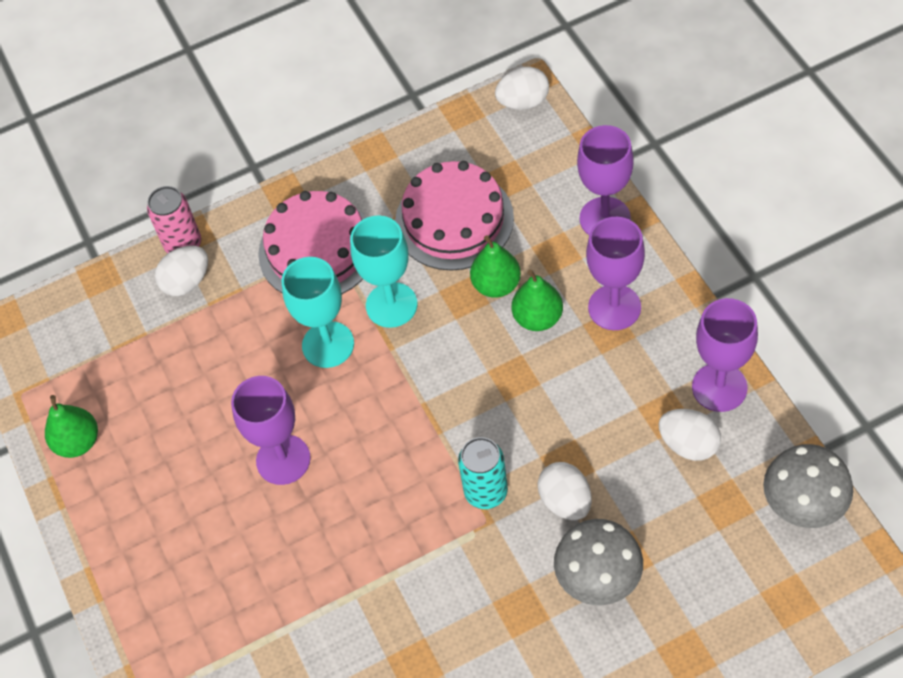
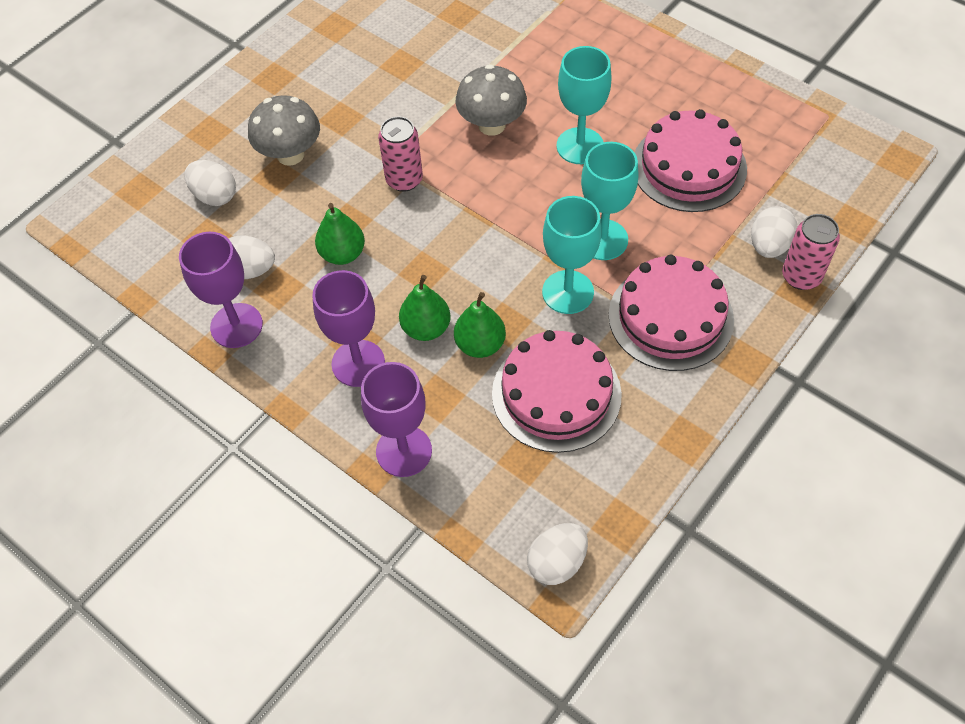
camera: 150 degrees right, 0 degrees up
green pear [45,395,98,458] -> green pear moved to [315,203,365,265]
purple goblet [231,376,311,485] -> turquoise goblet [556,46,612,164]
turquoise can [458,437,508,509] -> pink can [378,116,423,192]
white egg [538,462,592,520] -> white egg moved to [184,160,236,206]
grey mushroom [763,444,853,528] -> grey mushroom moved to [455,64,527,136]
none -> pink cake [635,109,747,212]

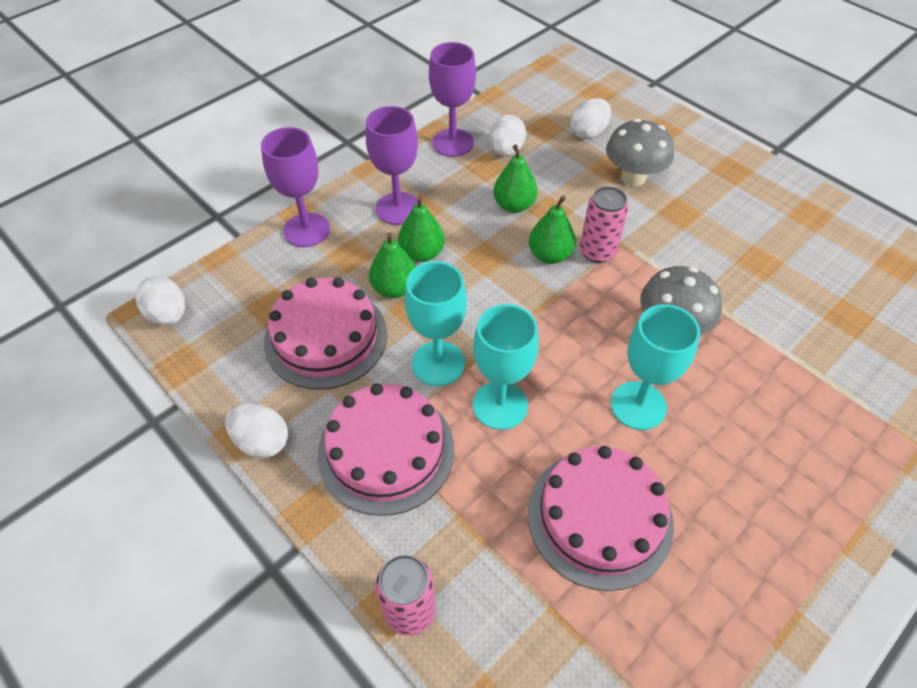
camera: 95 degrees right, 5 degrees down
white egg [751,206,797,258] -> white egg moved to [225,403,288,458]
none -> green pear [529,196,576,264]

